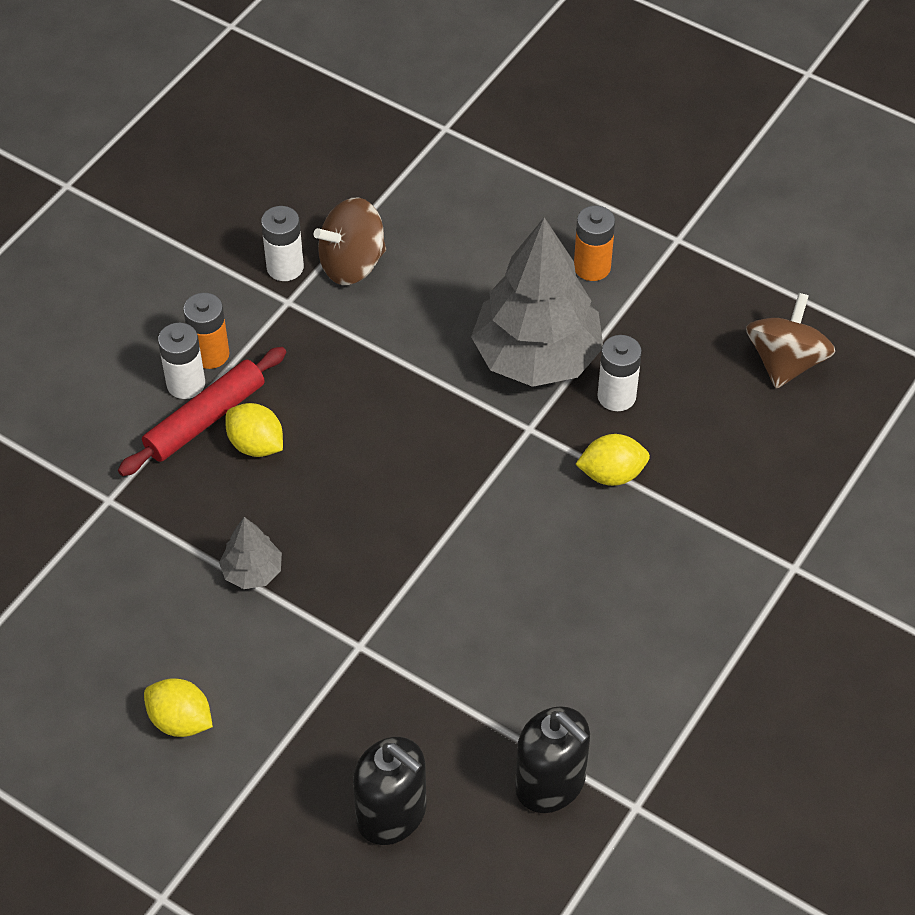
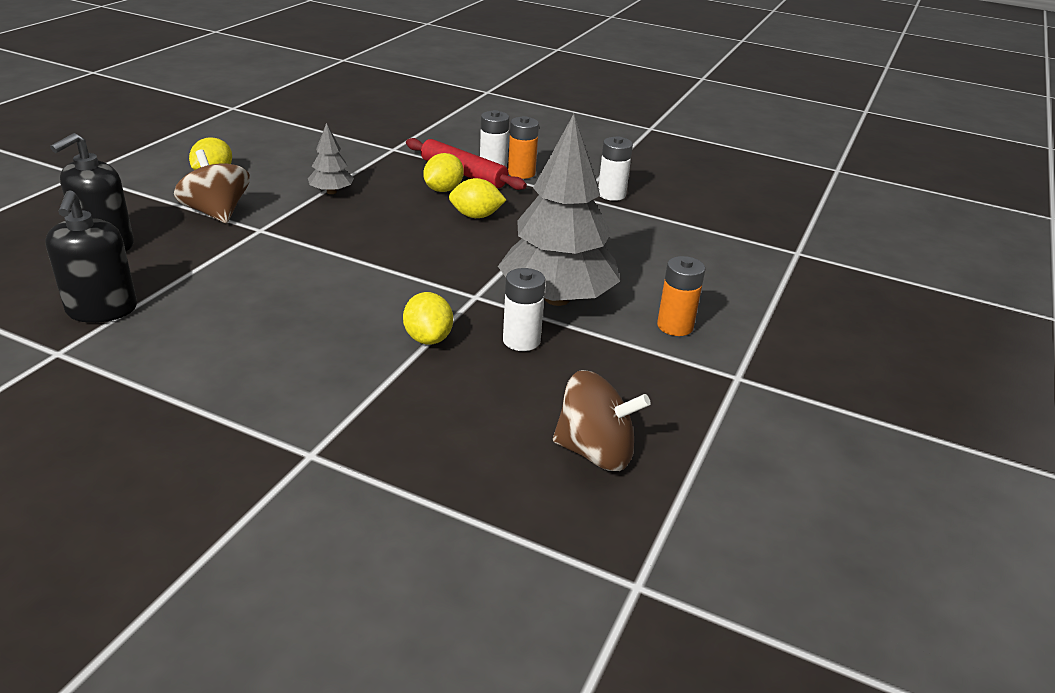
camera: 80 degrees right, 20 degrees down
brown spinning top [314,198,386,285] -> brown spinning top moved to [174,149,250,224]
black soap dispenser [515,706,590,813] -> black soap dispenser turned 45 degrees counterclockwise [45,190,137,323]
none -> yellow lemon [449,178,506,218]

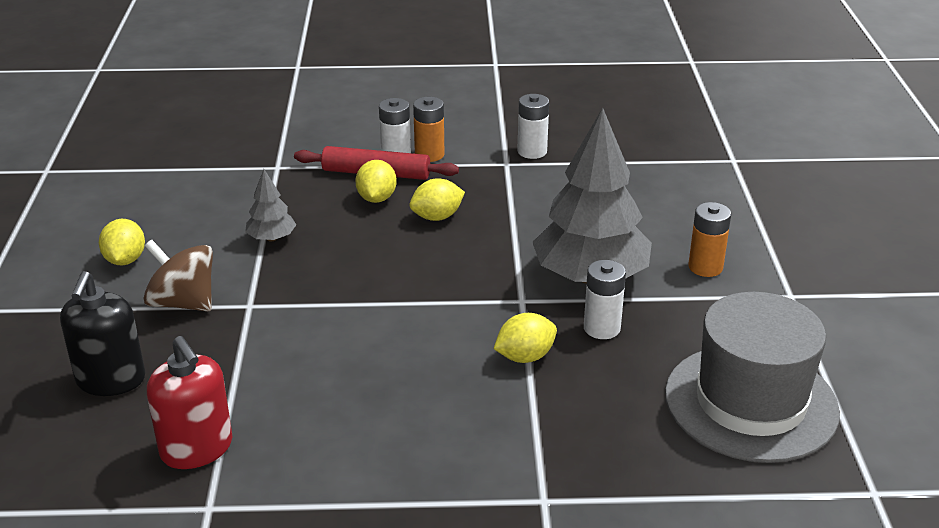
camera: 25 degrees left, 0 degrees up
black soap dispenser [45,190,137,323] -> red soap dispenser [147,336,232,469]
yellow lemon [403,292,453,345] -> yellow lemon turned 75 degrees counterclockwise [494,313,557,363]
brown spinning top [553,370,651,471] -> grey hat [665,292,840,463]

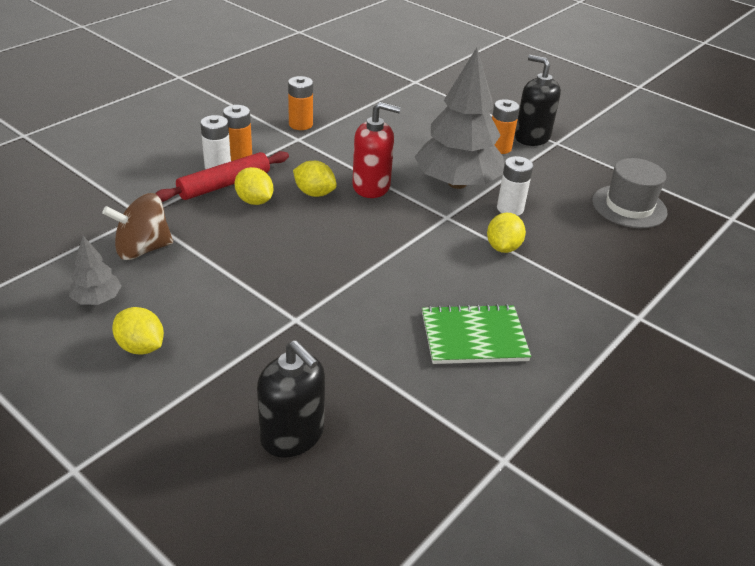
camera: 50 degrees left, 5 degrees up
brown spinning top [143,240,213,311] -> brown spinning top moved to [102,193,173,260]
red soap dispenser [147,336,232,469] -> red soap dispenser moved to [352,102,401,198]
grey tree [245,169,296,241] -> grey tree moved to [69,236,122,305]
yellow lemon [409,178,465,221] -> yellow lemon turned 75 degrees counterclockwise [293,161,337,197]
white battery [517,94,549,159] -> orange battery [288,76,313,130]
grey hat [665,292,840,463] -> grey hat [592,158,667,228], size x0.65
none -> green notebook [422,304,531,364]
none -> black soap dispenser [515,55,561,146]

